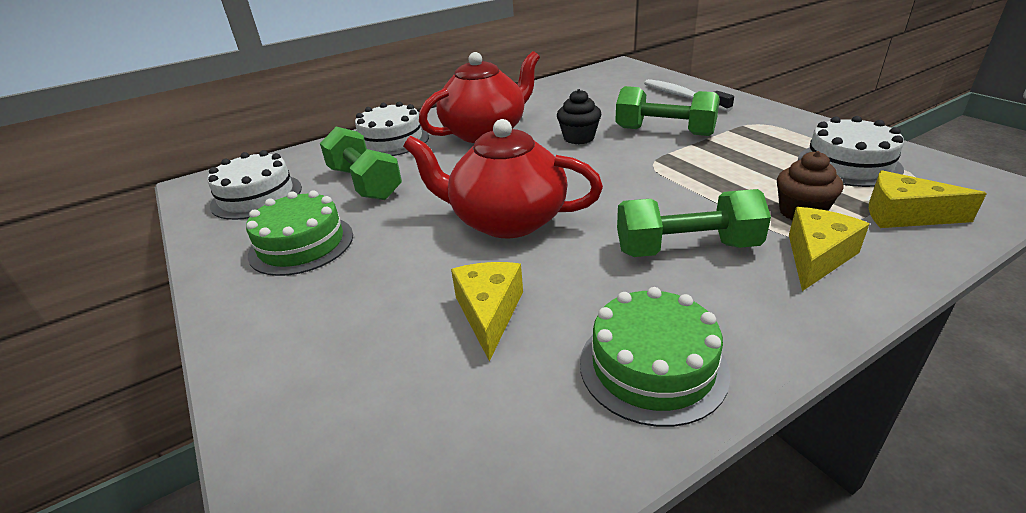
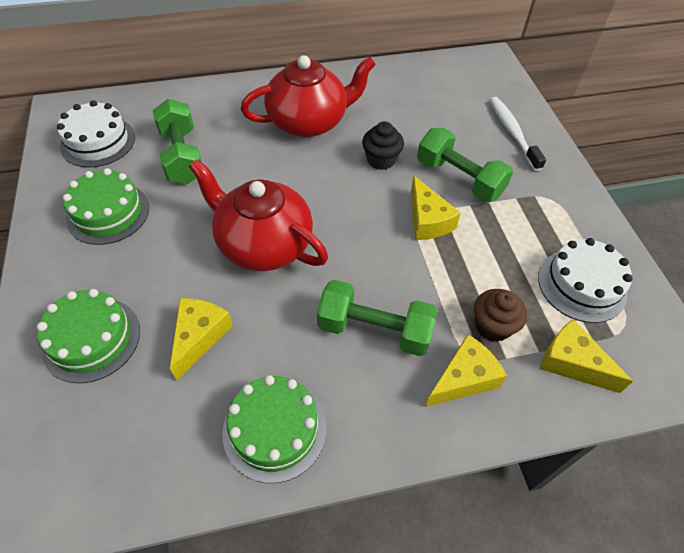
camera: 15 degrees right, 20 degrees up
white cake [355,102,429,156] -> none
none -> green cake [37,289,140,383]
none -> yellow cheese [411,176,461,240]

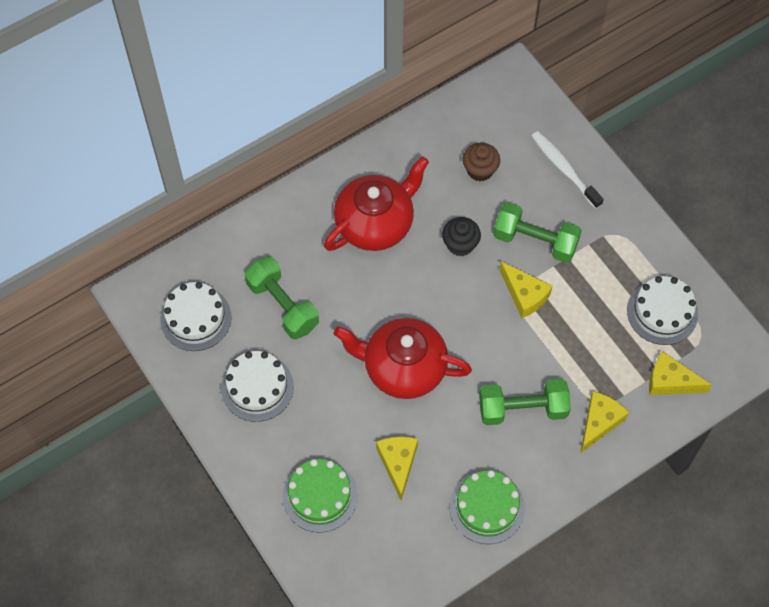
camera: 20 degrees left, 10 degrees up
green cake [63,168,149,245] -> white cake [221,351,294,422]
brown cupcake [474,289,527,342] -> brown cupcake moved to [463,143,500,181]

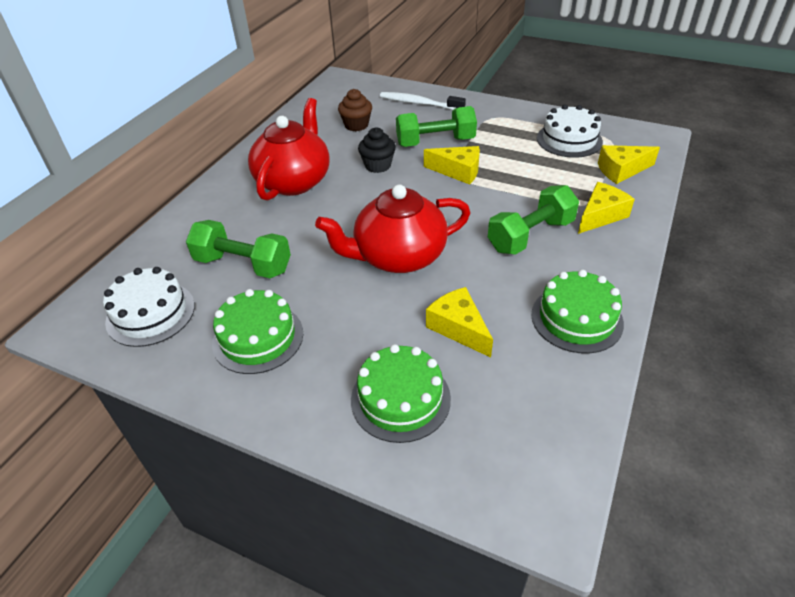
camera: 30 degrees left, 20 degrees down
white cake [221,351,294,422] -> green cake [212,289,303,374]
yellow cheese [580,391,629,453] -> yellow cheese turned 45 degrees clockwise [578,182,635,234]

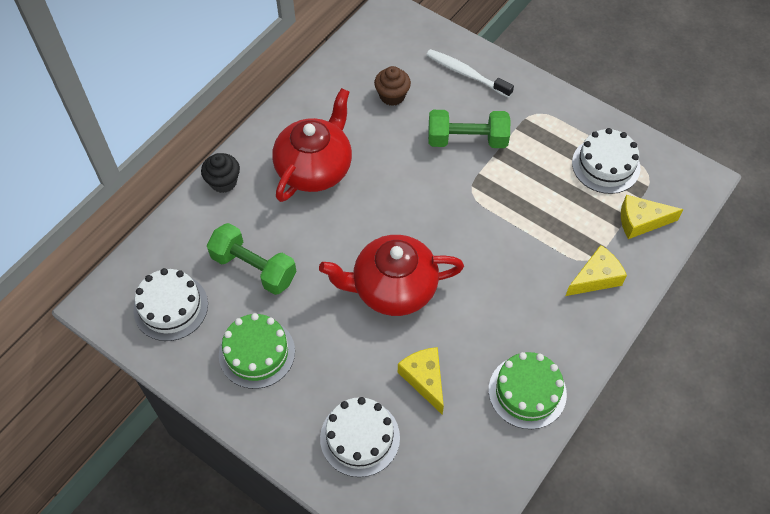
camera: 10 degrees right, 15 degrees up
green cake [351,344,451,443] -> white cake [320,397,400,477]
black cupcake [358,128,396,173] -> black cupcake moved to [201,153,240,193]
yellow cheese [424,146,480,185] -> none
green dumbbell [488,185,579,255] -> none

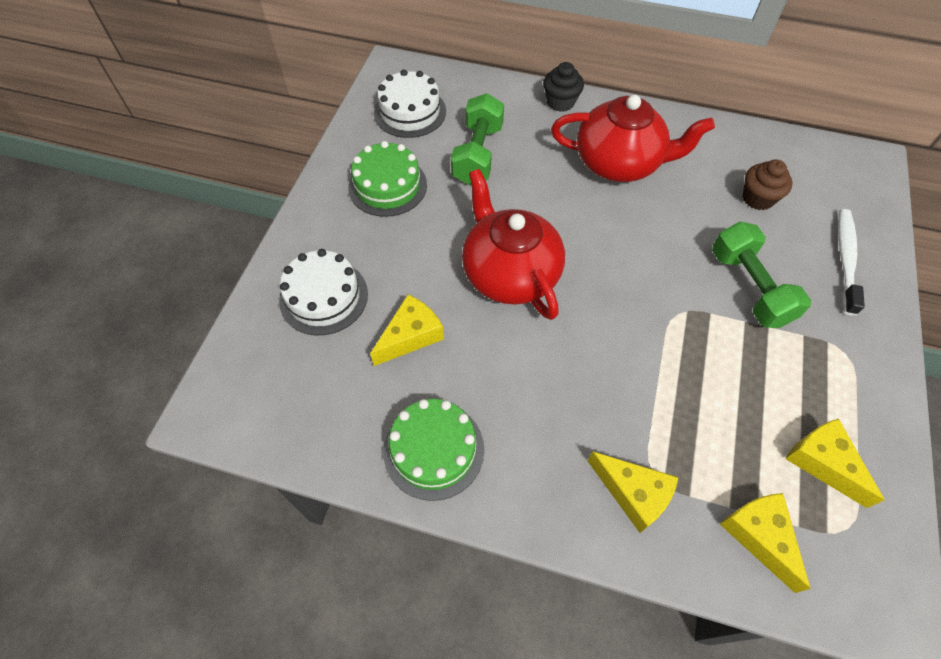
camera: 70 degrees right, 0 degrees up
white cake [572,128,641,194] -> yellow cheese [785,419,884,508]

